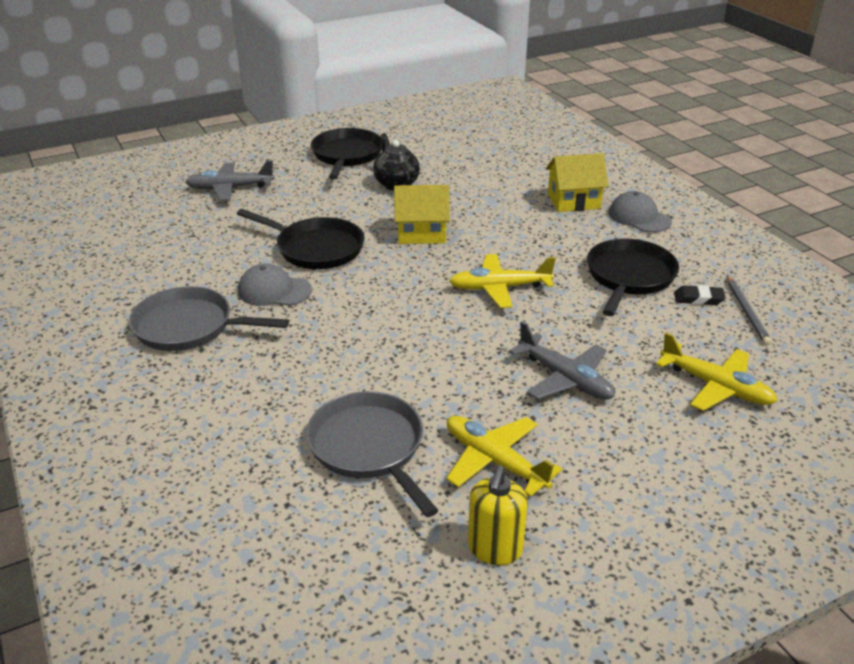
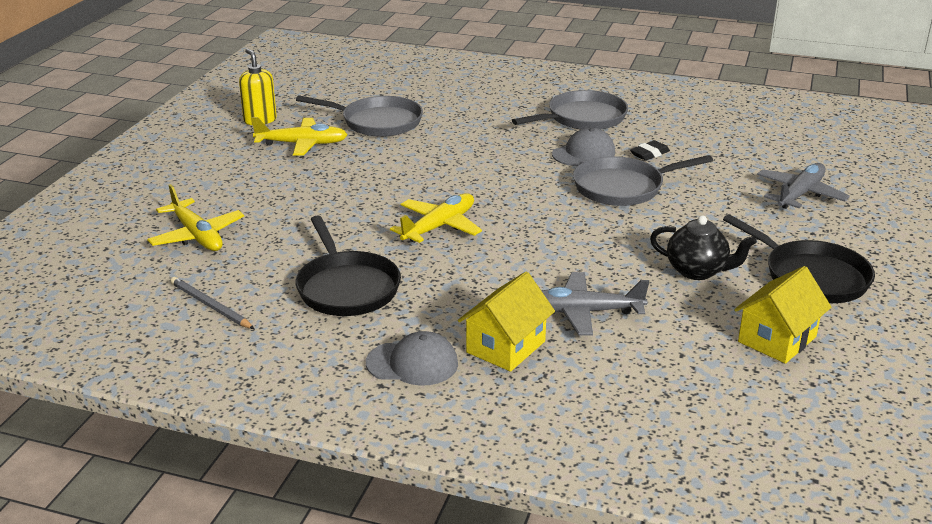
camera: 135 degrees right, 5 degrees down
black pan [237,209,364,269] -> grey pan [573,155,713,206]
yellow house [394,185,450,244] -> yellow house moved to [734,266,831,364]
grey plane [509,322,615,400] -> grey plane moved to [542,272,649,336]
yellow plane [656,333,778,411] -> yellow plane turned 120 degrees counterclockwise [147,184,244,251]
black eraser [674,285,726,305] -> black eraser moved to [630,140,670,161]

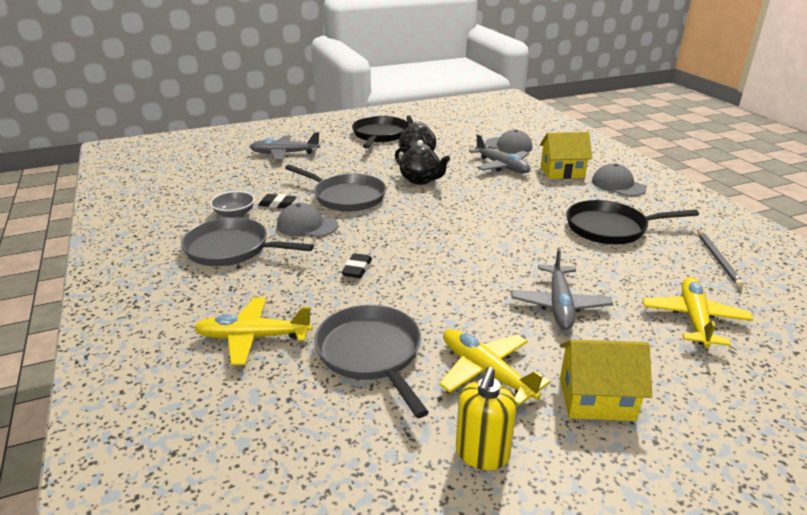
camera: 130 degrees left, 0 degrees up
black pan [295,215,401,316] -> black pan turned 120 degrees counterclockwise [566,200,699,244]
yellow plane [390,193,482,243] -> yellow plane moved to [194,297,313,365]
yellow house [734,266,831,364] -> yellow house moved to [559,339,652,421]
none -> grey bowl [210,191,255,218]
none -> black eraser [341,253,372,278]
none -> black teapot [395,140,450,185]
none -> grey cap [485,129,533,154]
none -> grey plane [511,248,613,330]

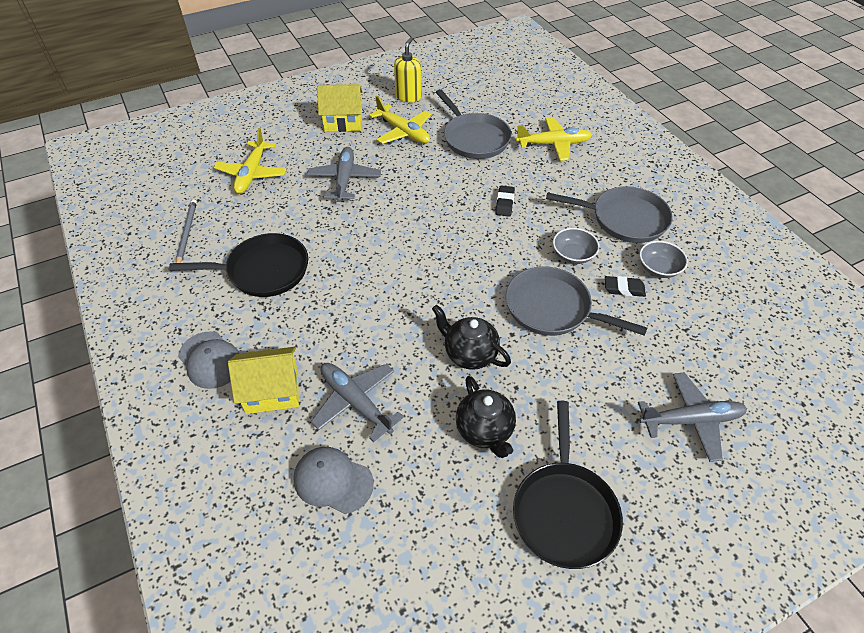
camera: 175 degrees right, 20 degrees up
grey cap [277,203,338,237] -> grey bowl [553,228,599,264]

